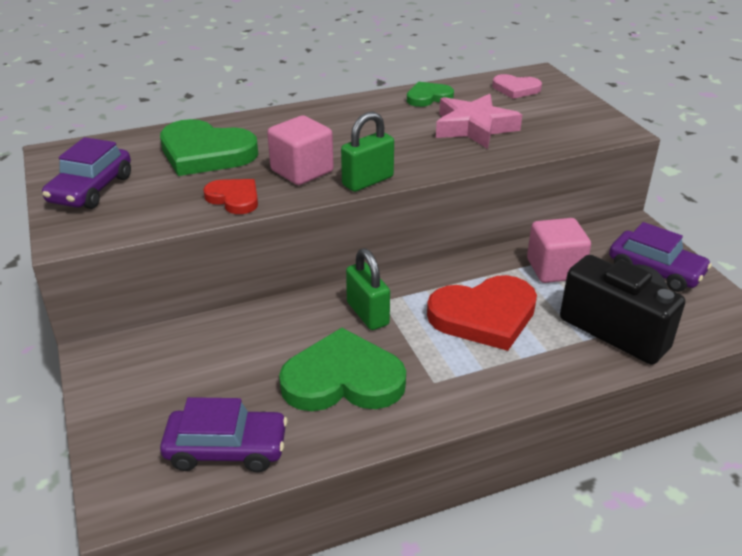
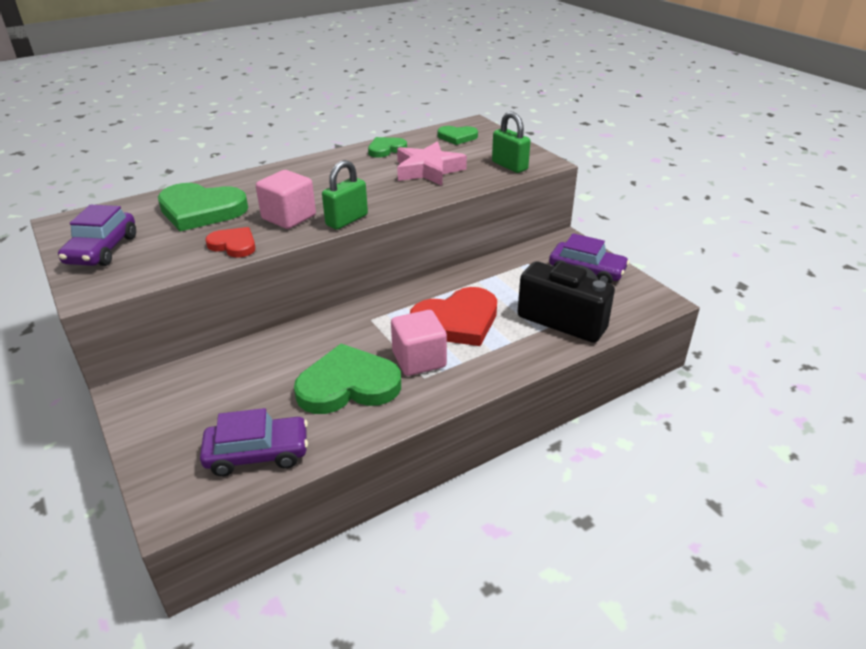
camera: 10 degrees left, 0 degrees up
green padlock [346,248,390,330] -> green padlock moved to [492,111,531,173]
pink heart [492,74,542,99] -> green heart [438,126,478,145]
pink cube [527,218,591,283] -> pink cube moved to [391,310,447,376]

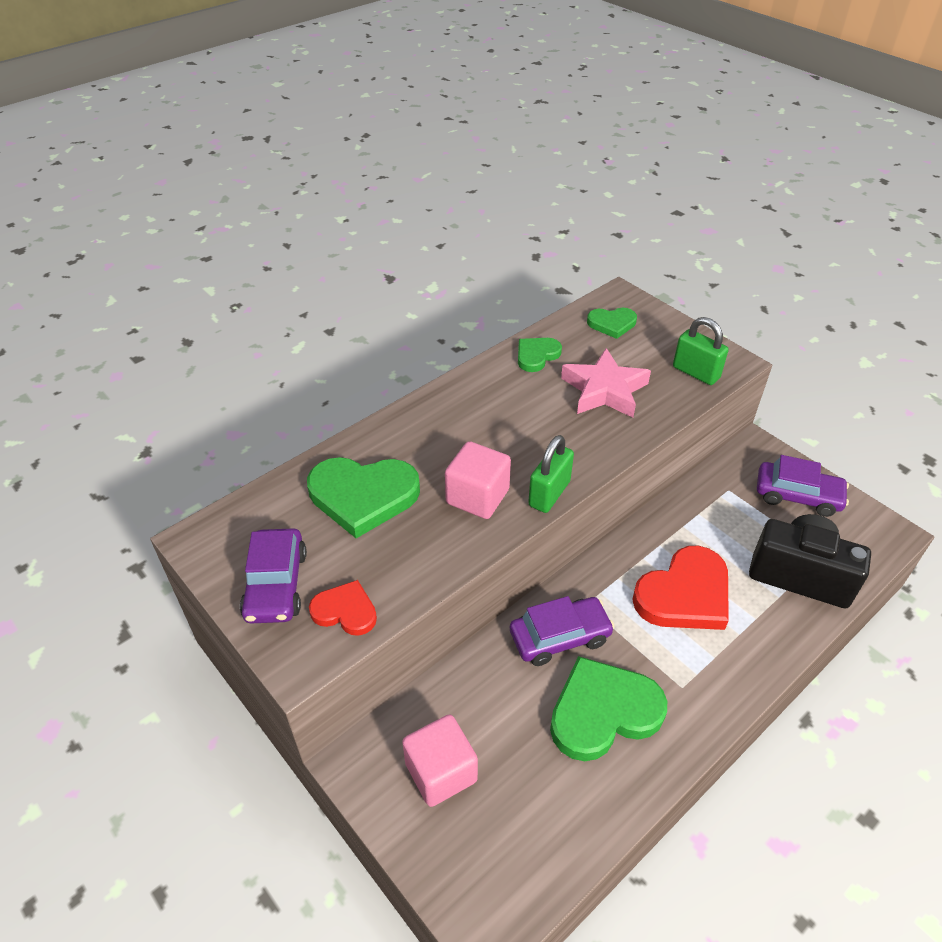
camera: 10 degrees left, 10 degrees up
purple car [200,408,308,476] -> purple car moved to [510,596,615,666]
red heart [205,227,256,258] -> red heart moved to [309,580,377,636]
pink cube [391,310,447,376] -> pink cube moved to [402,714,478,807]

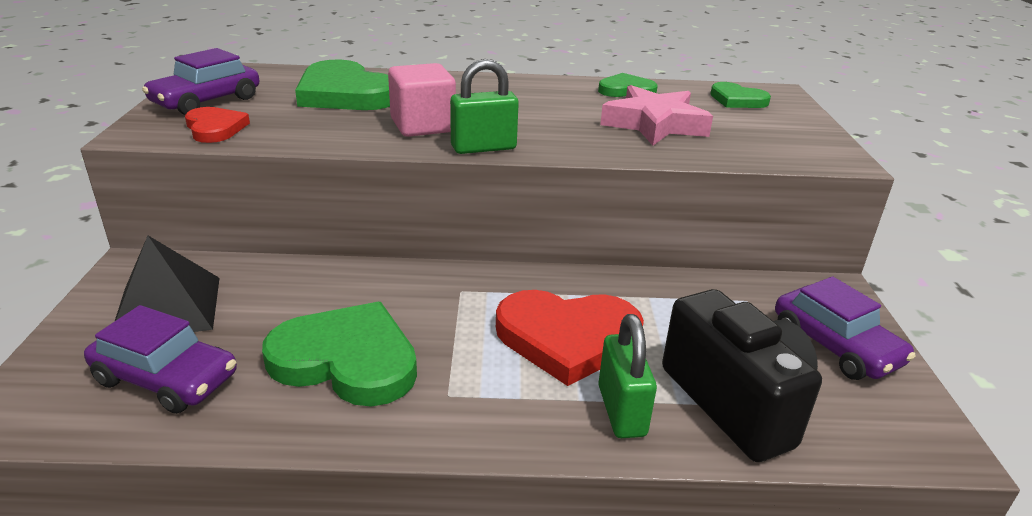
camera: 40 degrees right, 15 degrees down
pink cube [402,714,478,807] -> black pyramid [114,236,220,332]
purple car [510,596,615,666] -> purple car moved to [84,305,237,414]
green padlock [673,317,729,385] -> green padlock moved to [598,314,657,438]

